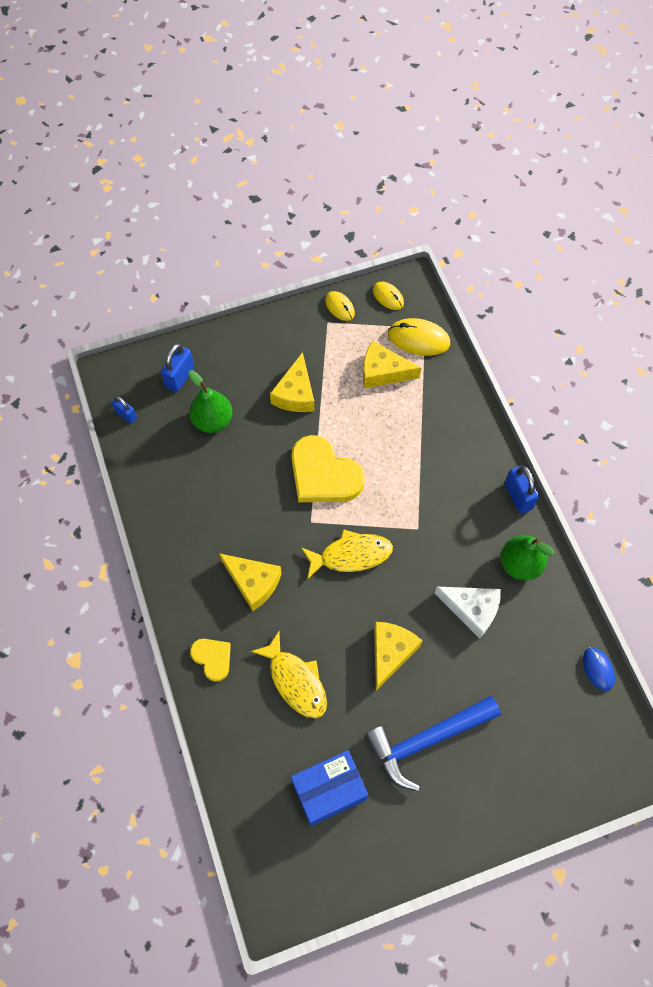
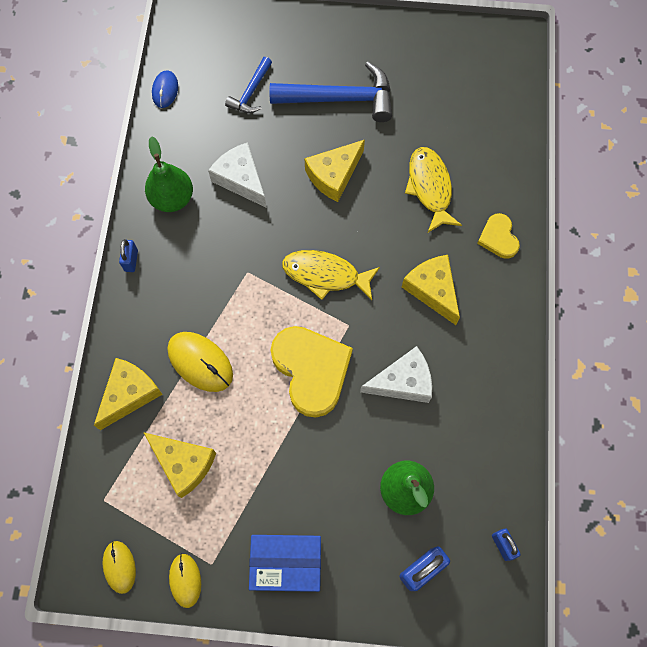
camera: 155 degrees left, 5 degrees up
yellow cheese [270,352,315,412] -> yellow cheese moved to [94,358,163,430]
blue box [291,750,368,826] -> blue box moved to [249,535,321,592]
yellow mouse [388,318,450,356] -> yellow mouse moved to [167,332,233,392]
blue padlock [505,465,540,513] -> blue padlock [119,239,138,272], size x0.63
none -> blue hammer [225,57,272,113]
none -> white cheese [360,346,432,403]

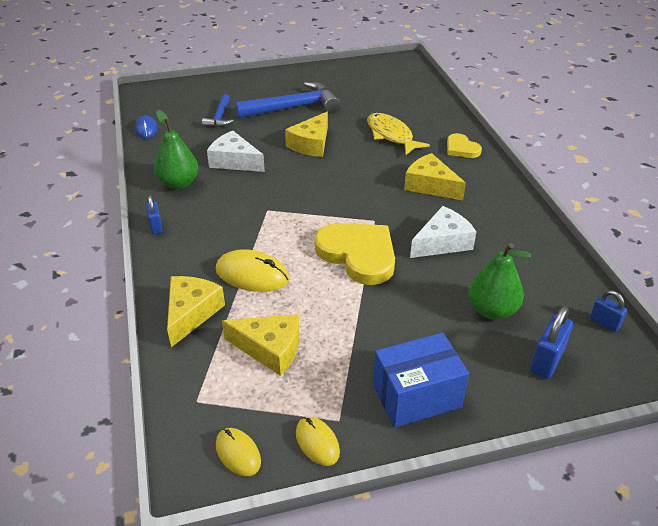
camera: 20 degrees left, 30 degrees down
yellow fish [282,250,380,300] -> none

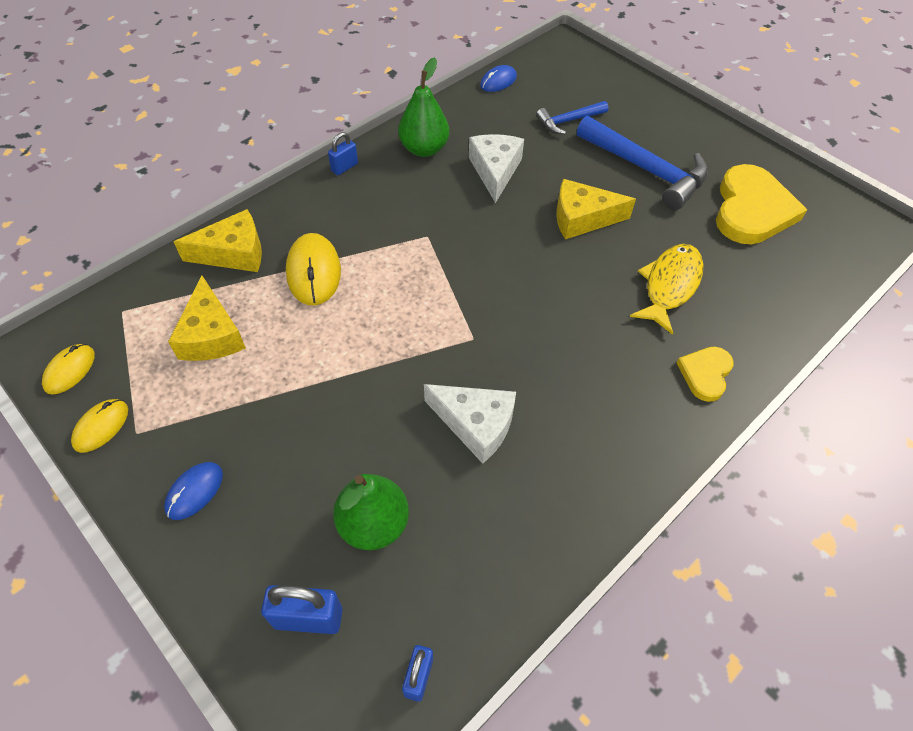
camera: 60 degrees right, 15 degrees up
yellow heart [314,223,395,285] -> yellow heart moved to [716,164,807,244]
blue box [373,333,469,427] -> blue mouse [164,462,223,520]
yellow cheese [404,153,466,200] -> none

